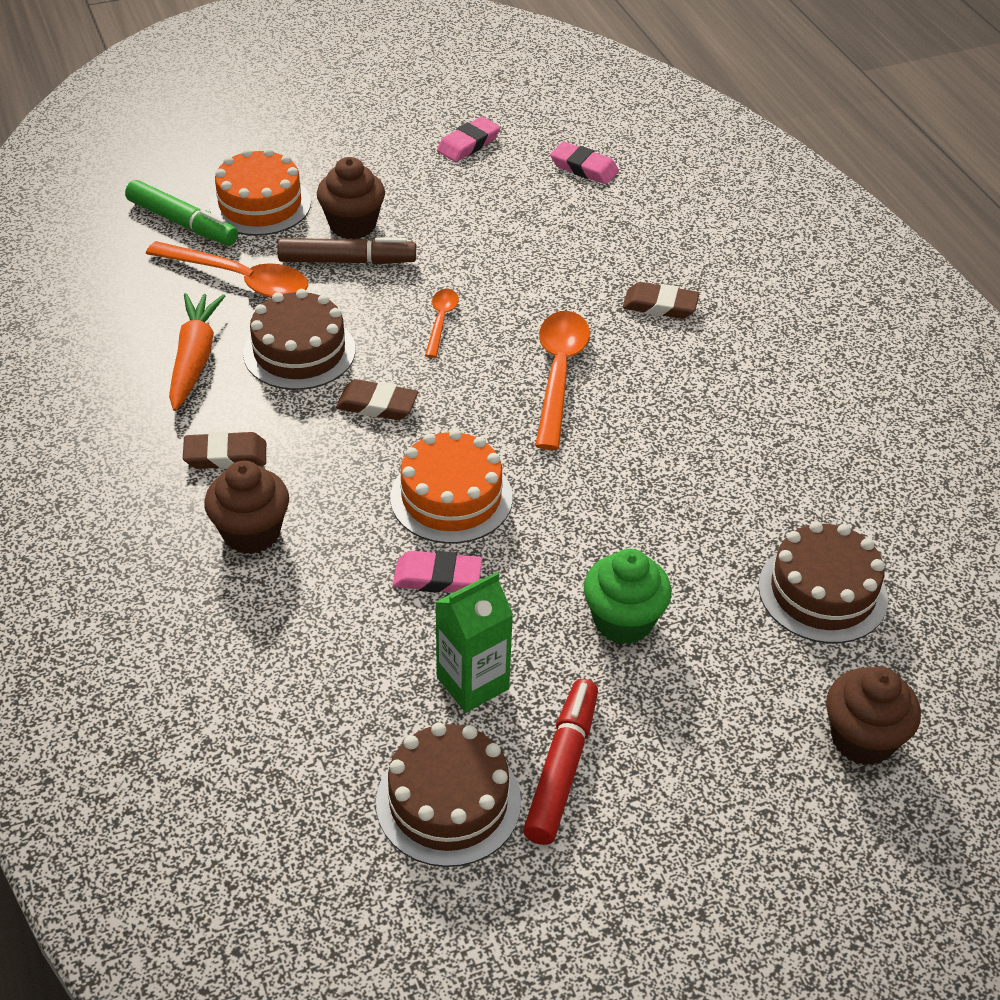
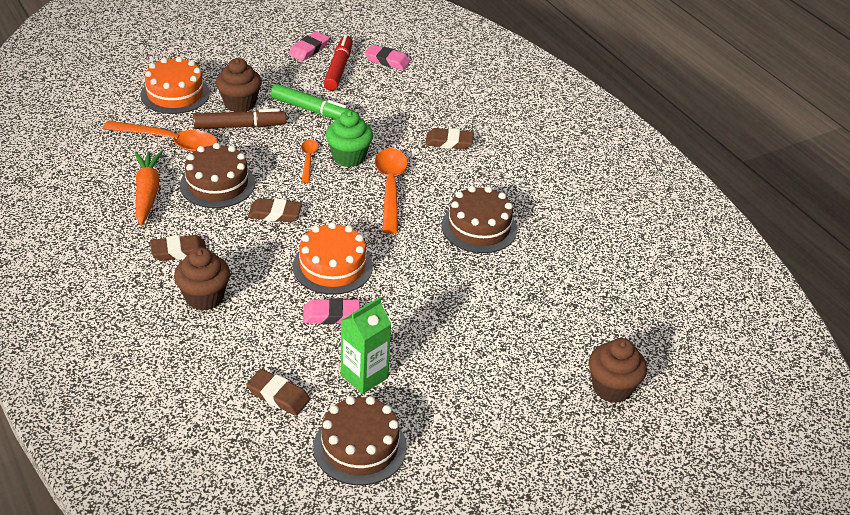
camera: 10 degrees left, 5 degrees down
green marker [125,180,238,246] -> green marker moved to [270,84,353,119]
red marker [523,679,598,845] -> red marker moved to [323,35,353,91]
green cupcake [584,549,672,644] -> green cupcake moved to [326,110,373,167]
brown cake [758,521,888,643] -> brown cake moved to [442,186,517,253]
none -> brown eraser [246,369,310,416]

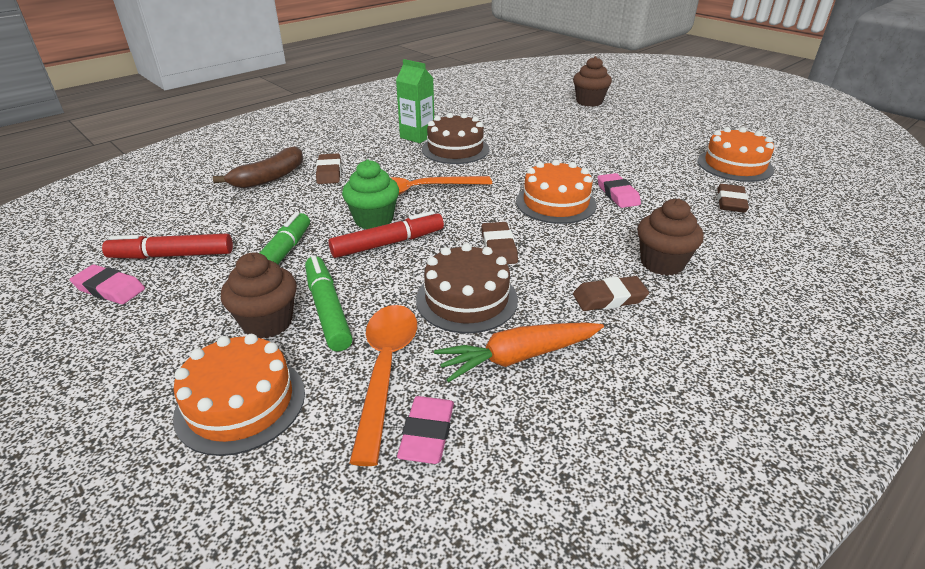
camera: 100 degrees left, 5 degrees down
brown eraser [150,235,206,261] -> brown eraser turned 75 degrees counterclockwise [573,276,649,311]
brown marker [193,109,286,129] -> green marker [305,255,353,352]
orange spoon [301,139,319,183] -> red marker [328,211,444,258]
brown cake [313,396,407,485] -> orange cake [698,127,774,182]
green carton [341,297,391,394] -> green carton moved to [396,59,434,143]
pink eraser [365,44,410,70] -> pink eraser moved to [397,396,454,464]
none -> brown banana [213,146,303,189]

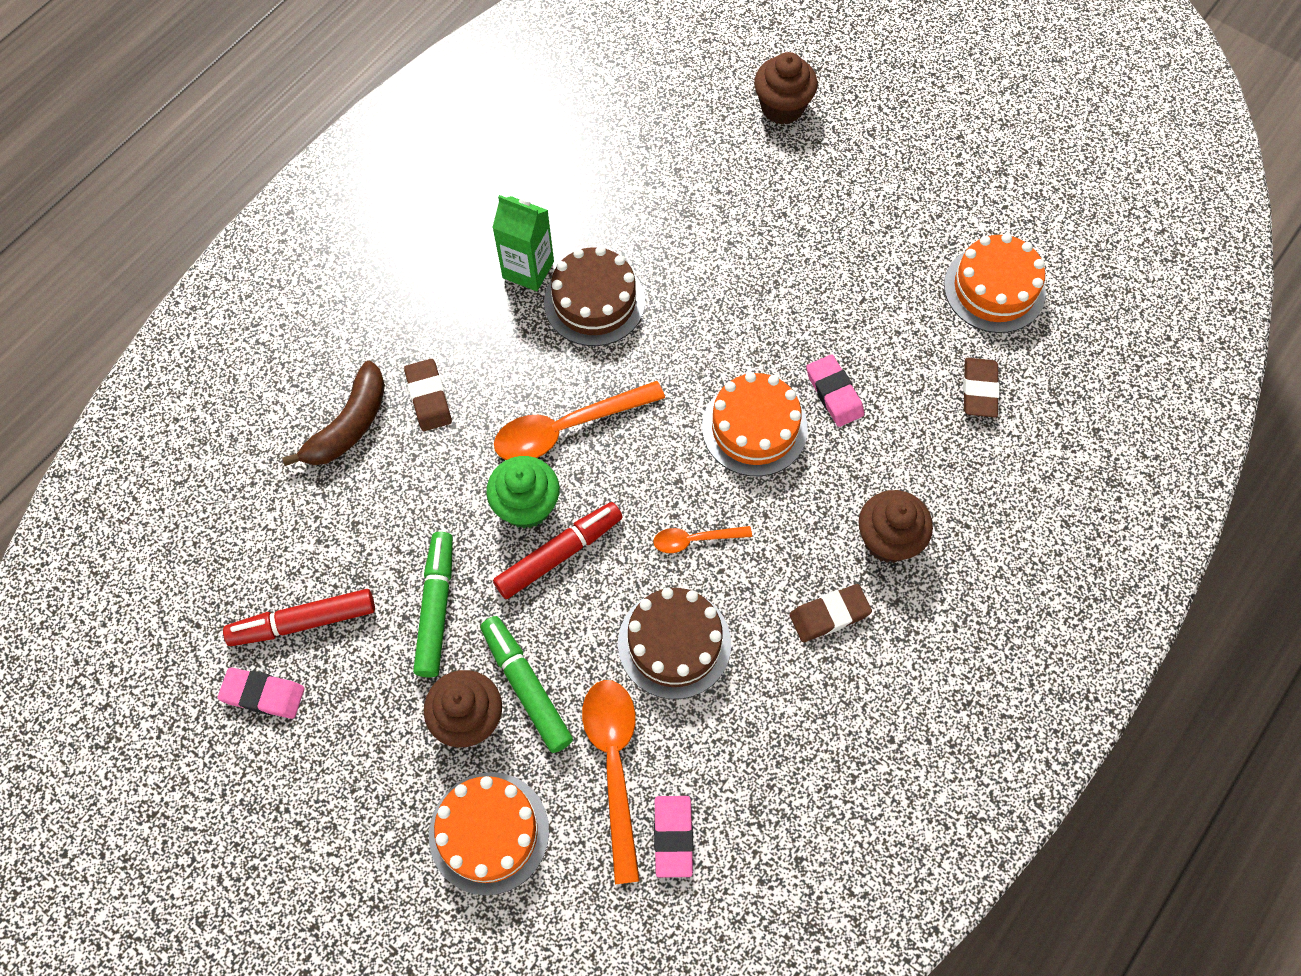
camera: 10 degrees left, 30 degrees up
orange carrot [434,323,604,382] -> none
brown eraser [482,222,518,264] -> orange spoon [653,526,752,553]

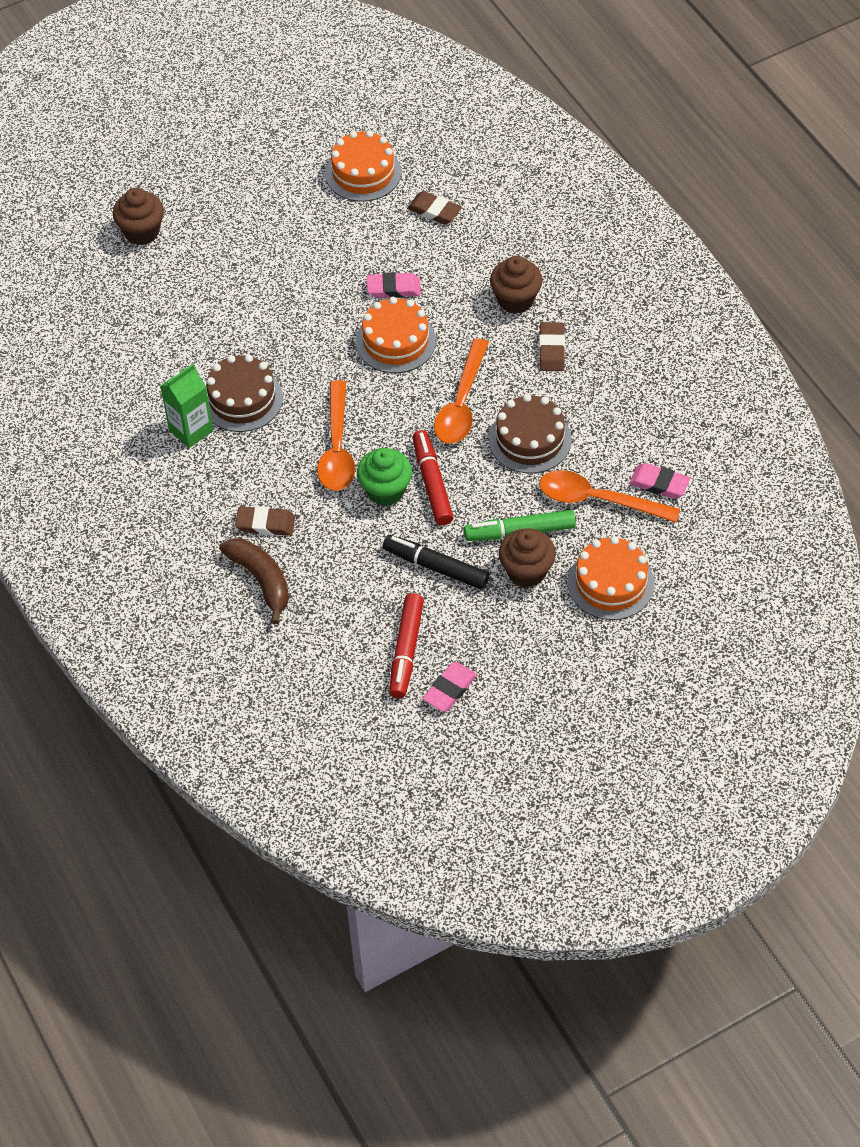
camera: 65 degrees left, 10 degrees down
green marker [413,532,453,677] -> black marker [383,535,489,589]
orange spoon [653,526,752,553] -> orange spoon [434,338,489,444], size x1.87

